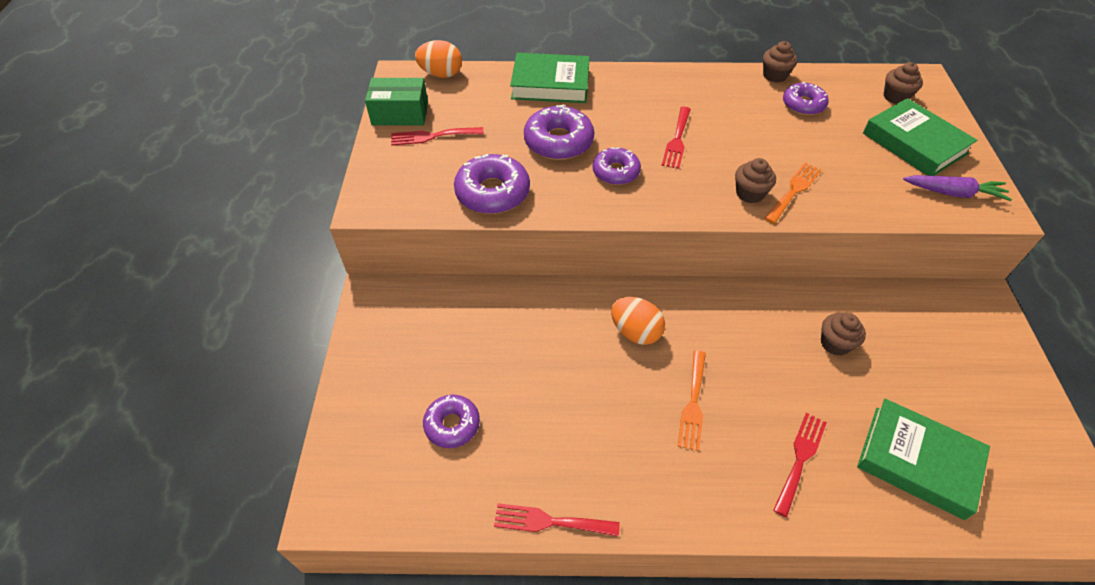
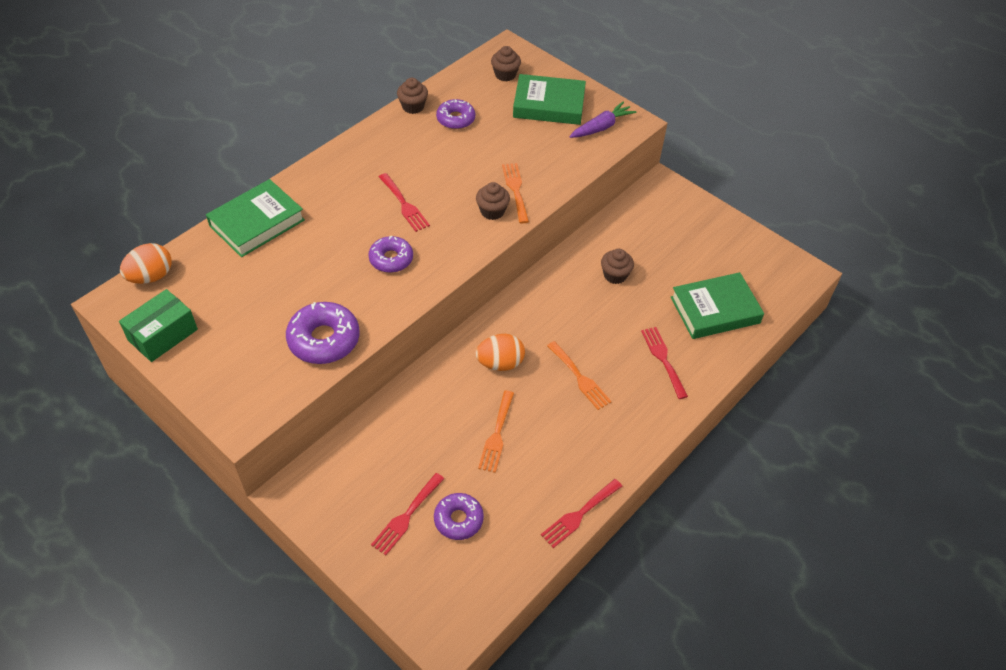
camera: 50 degrees left, 0 degrees up
red fork [391,127,484,146] -> red fork moved to [371,473,444,555]
purple donut [524,104,594,160] -> none
none -> orange fork [478,390,514,473]

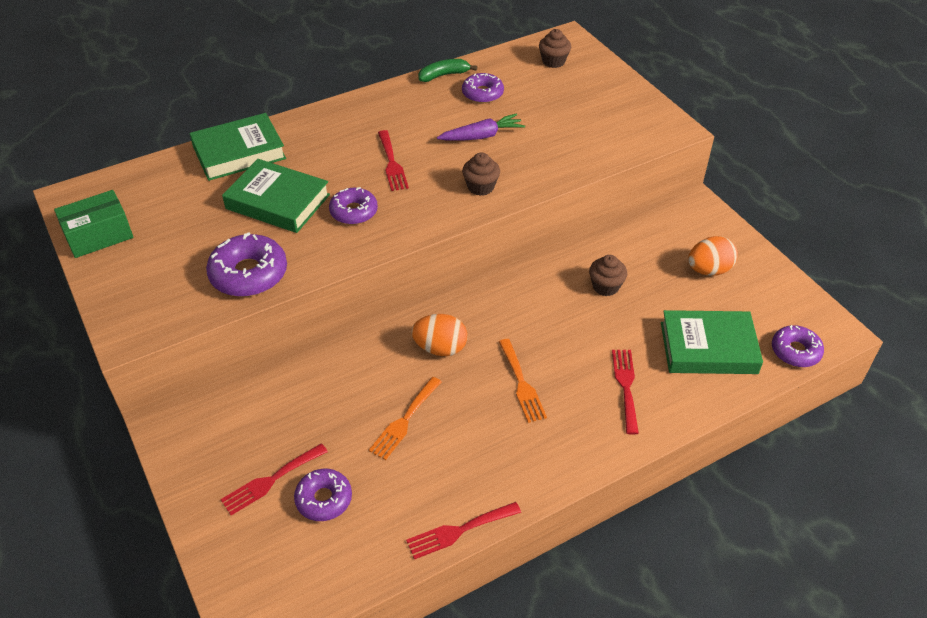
camera: 20 degrees right, 5 degrees down
orange egg [120,243,172,284] -> orange egg moved to [688,236,738,276]
brown cupcake [397,78,428,114] -> green banana [418,59,477,82]
orange fork [502,163,529,224] -> none
green book [513,74,586,125] -> green book moved to [222,159,330,233]
purple carrot [569,101,637,138] -> purple carrot moved to [437,113,525,141]
none -> purple donut [772,325,824,367]

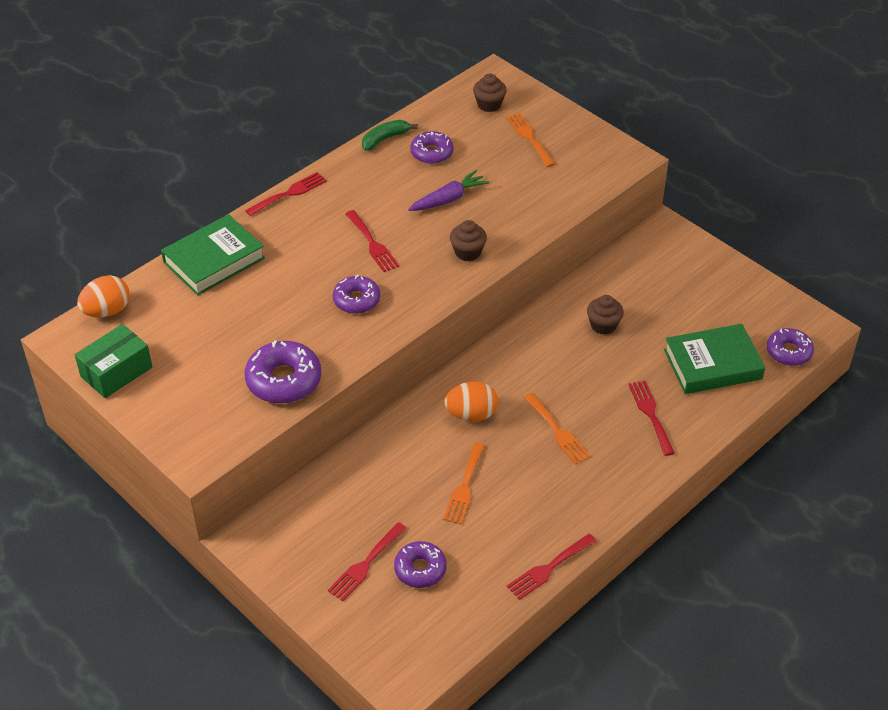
camera: 15 degrees left, 0 degrees up
green book [222,159,330,233] -> none
orange egg [688,236,738,276] -> orange egg moved to [77,275,130,317]
none -> red fork [245,172,327,216]
none -> orange fork [506,113,555,167]

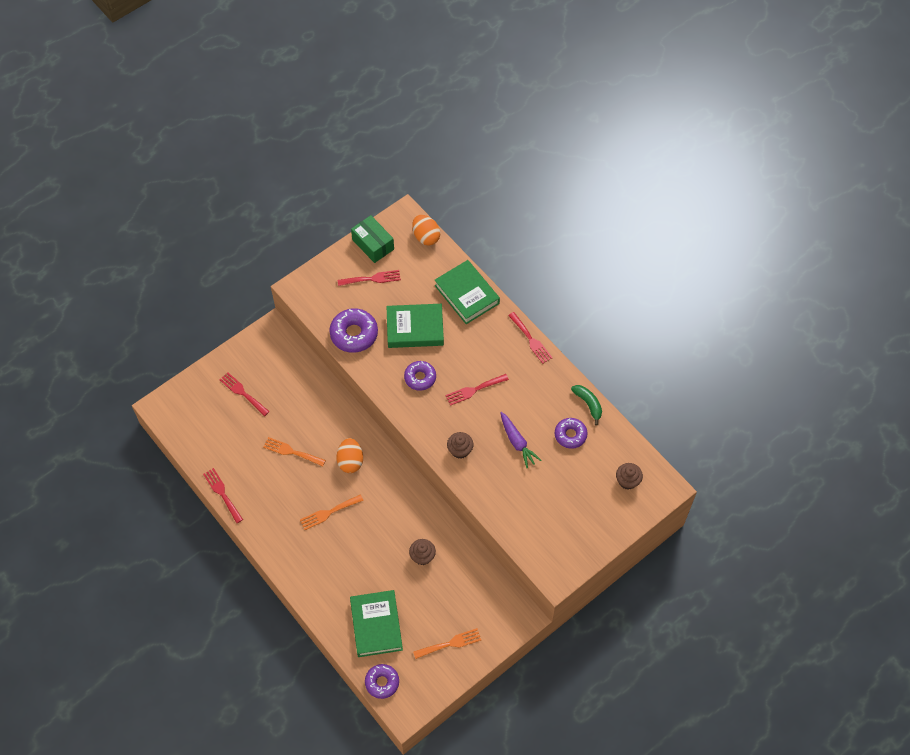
camera: 95 degrees right, 15 degrees up
purple donut [394,541,447,588] -> none
orange fork [506,113,555,167] -> orange fork moved to [413,628,481,659]
red fork [628,381,675,456] -> red fork moved to [338,270,401,286]
none -> green book [386,304,444,348]

